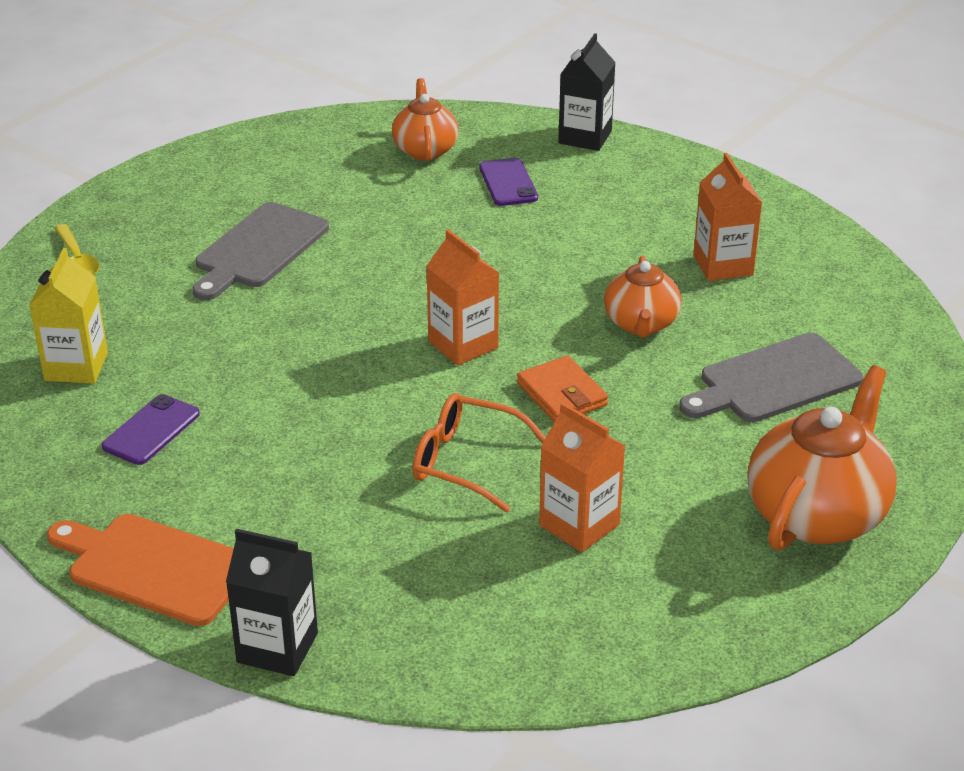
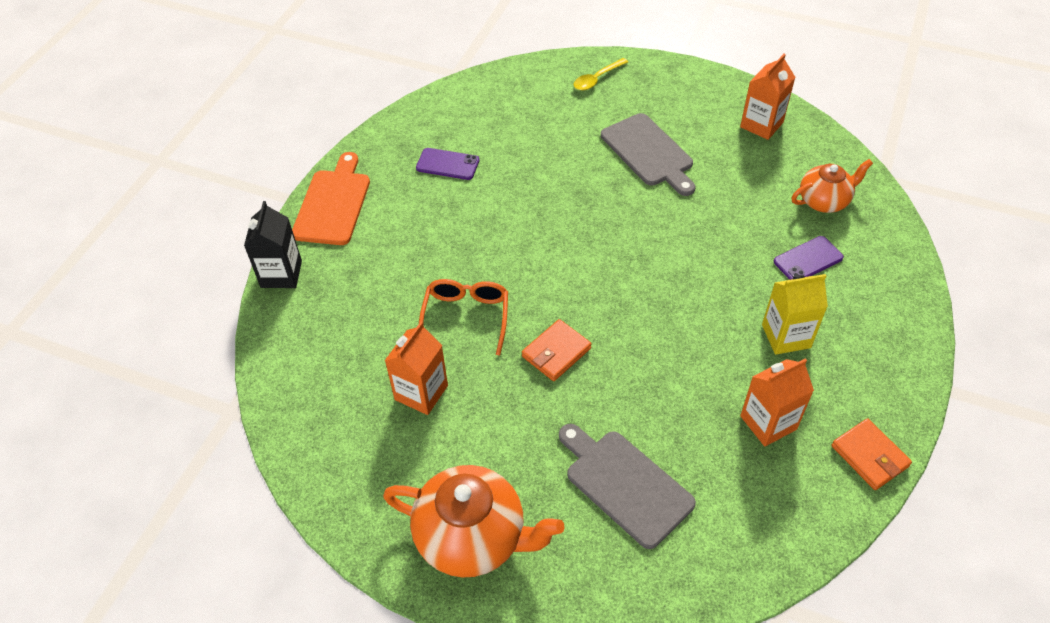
camera: 75 degrees right, 15 degrees up
yellow carton [29,248,108,384] -> yellow carton moved to [762,274,828,355]
grey cutting board [192,202,329,300] -> grey cutting board turned 135 degrees counterclockwise [601,113,696,196]
orange carton [426,229,499,366] -> orange carton moved to [740,54,796,140]
black carton [558,33,616,151] -> none
orange teapot [604,256,682,337] -> none
none -> orange wallet [832,418,912,490]

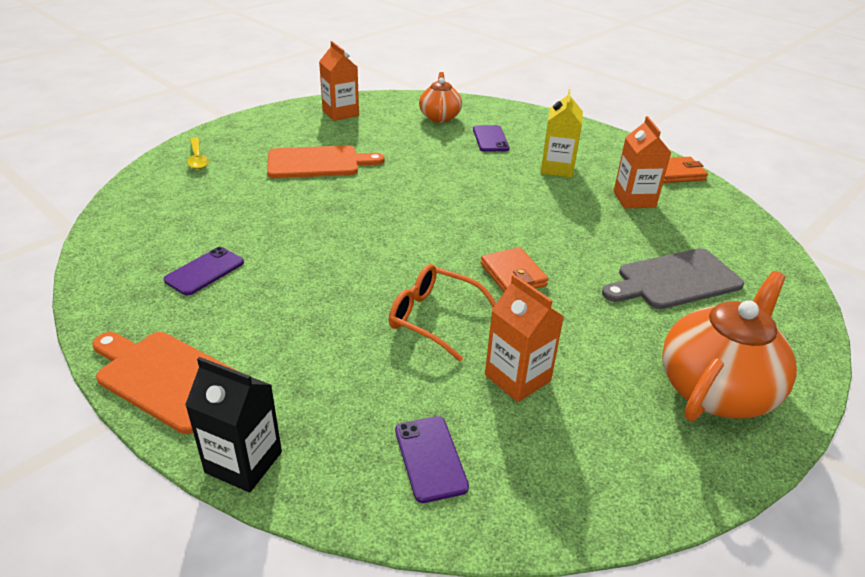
camera: 70 degrees left, 15 degrees down
grey cutting board [601,113,696,196] -> orange cutting board [267,146,385,178]
none -> purple phone [395,416,469,503]

